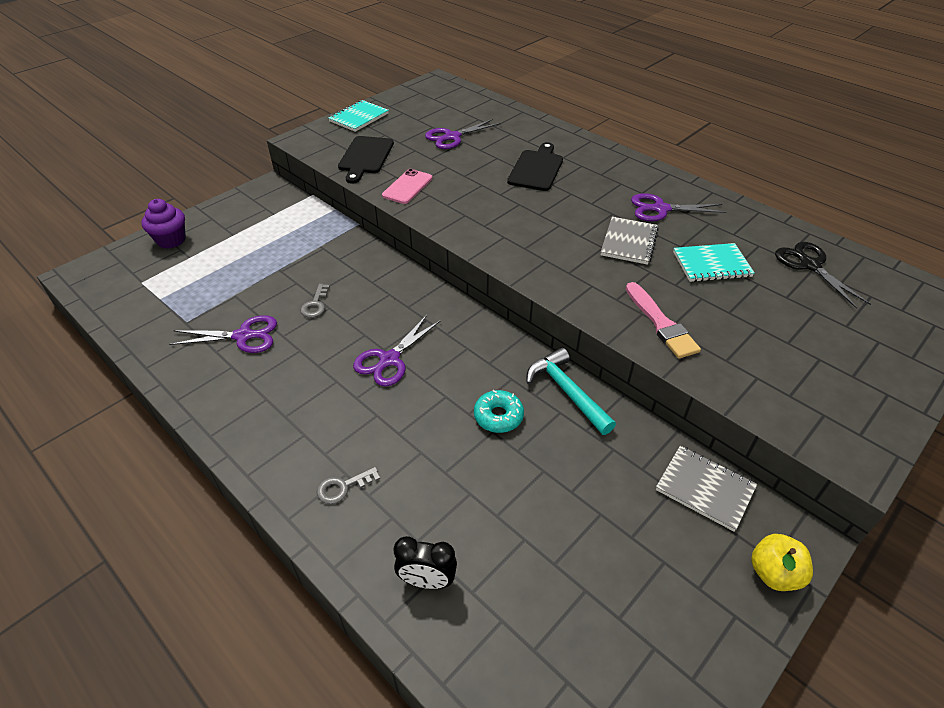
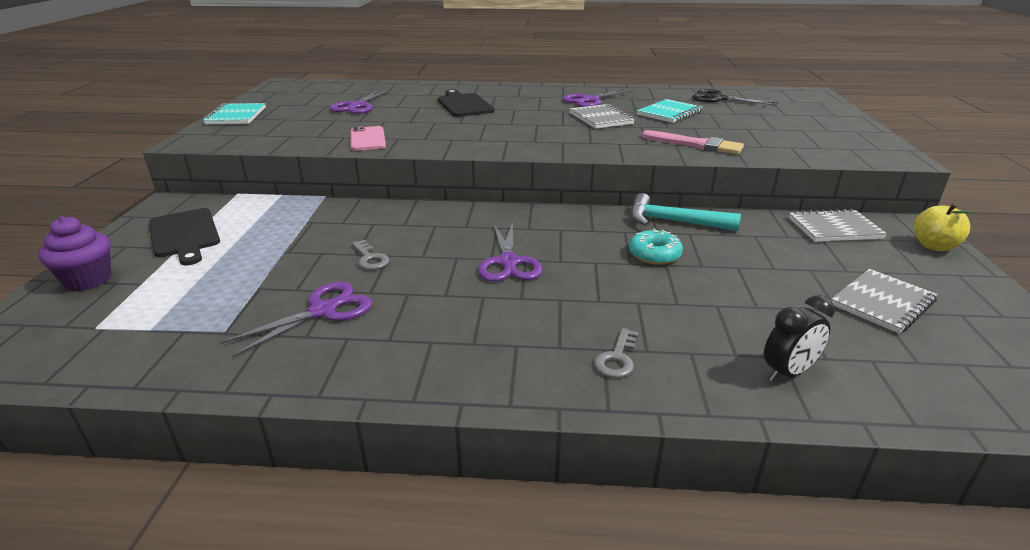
camera: 40 degrees left, 15 degrees down
black cutting board [338,136,394,183] -> black cutting board moved to [149,208,220,265]
none -> grey notebook [831,269,938,334]

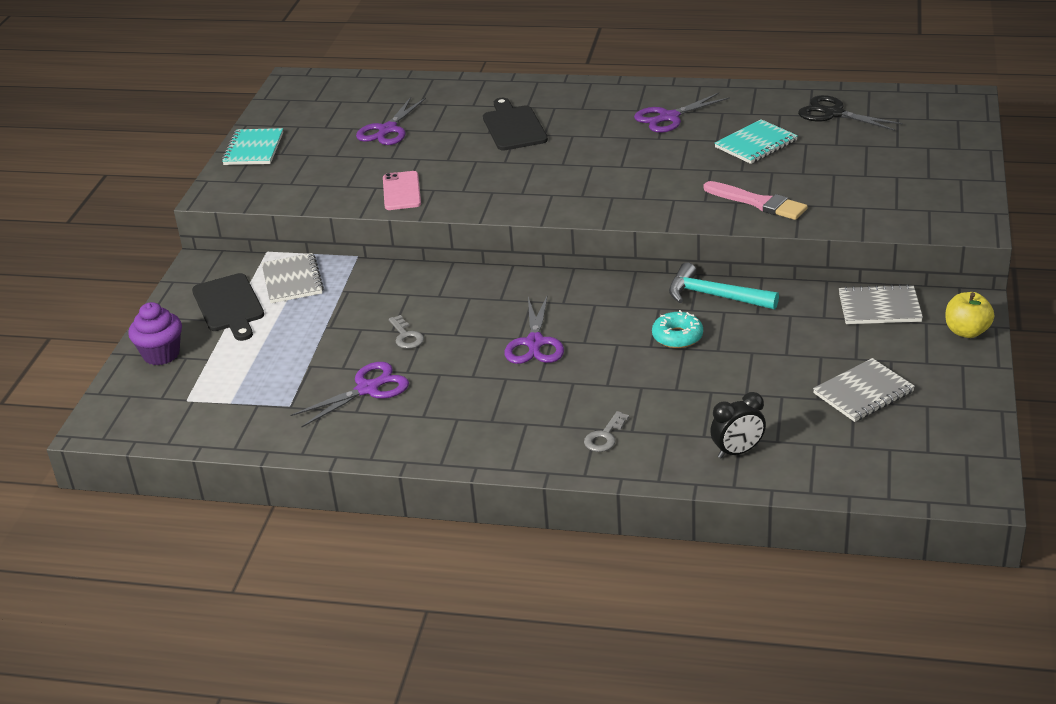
camera: 10 degrees right, 5 degrees up
grey notebook [569,104,635,129] -> grey notebook moved to [262,253,324,303]

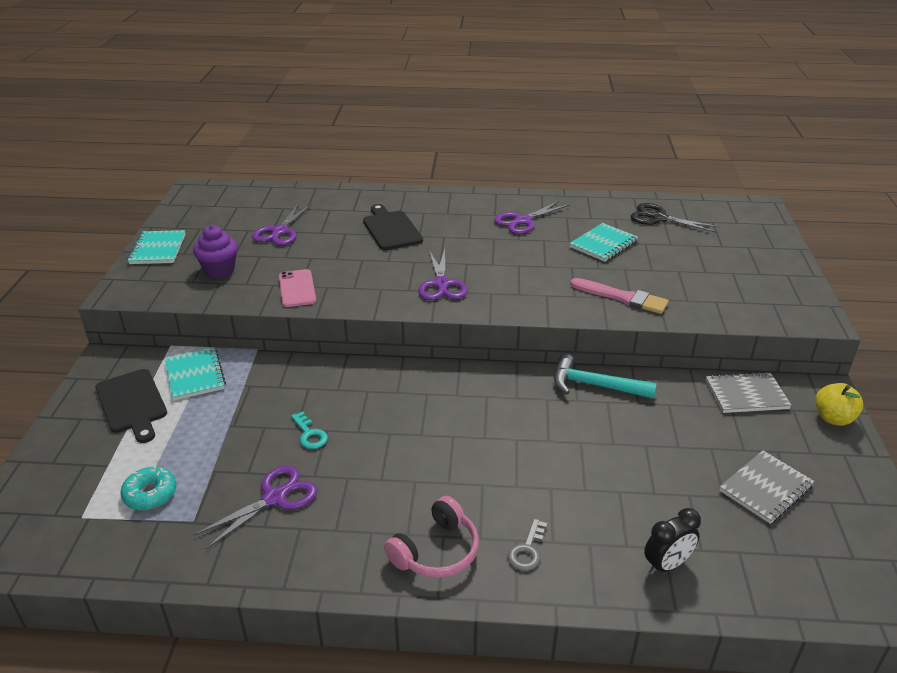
camera: 10 degrees left, 0 degrees up
purple cupcake [128,302,182,365] -> purple cupcake moved to [193,225,238,278]
grey notebook [262,253,324,303] -> turquoise notebook [165,347,226,400]
grey key [389,315,424,349] -> turquoise key [291,412,328,449]
purple scissors [504,294,564,364] -> purple scissors moved to [418,249,468,300]
turquoise donut [652,310,703,348] -> turquoise donut moved to [120,465,176,510]
none -> pink headphones [384,496,479,578]

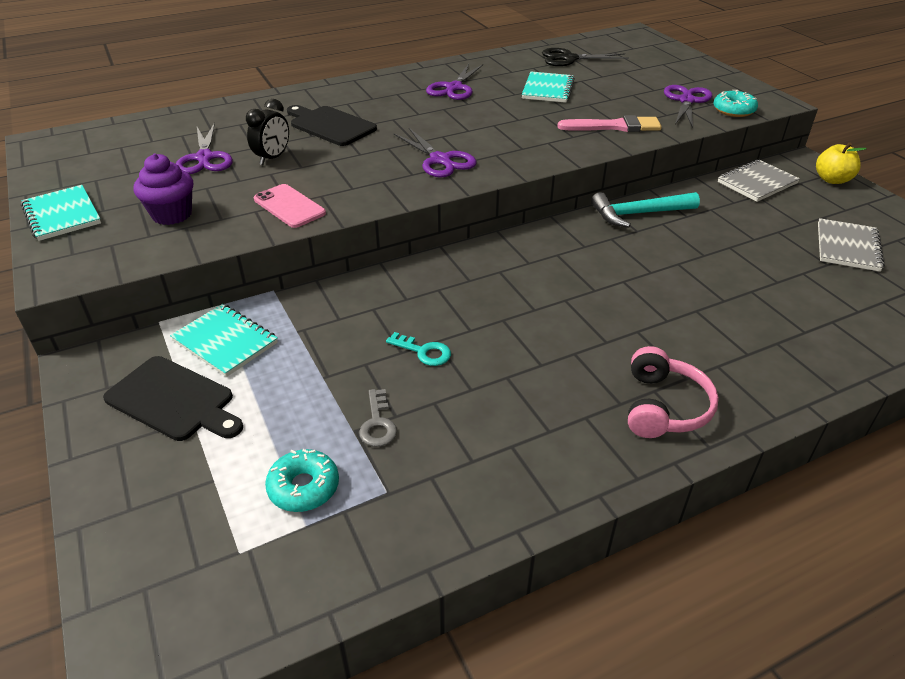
camera: 30 degrees left, 5 degrees up
purple scissors [194,465,318,549] -> purple scissors moved to [664,85,712,128]
grey key [508,519,548,571] -> grey key moved to [359,389,397,447]
black clock [644,508,701,575] -> black clock moved to [246,99,289,165]
none -> turquoise donut [713,90,758,117]

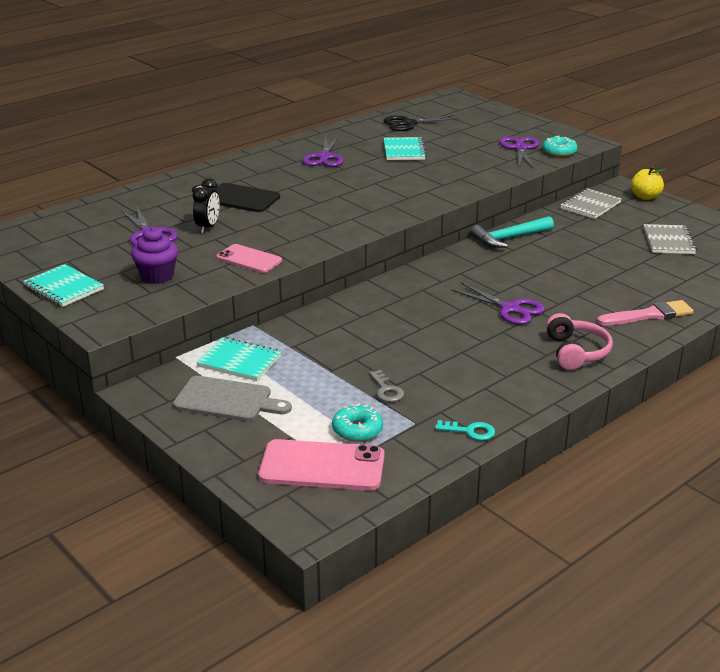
camera: 15 degrees left, 10 degrees down
black cutting board [103,356,243,441] -> grey cutting board [173,376,292,421]
turquoise key [386,332,451,366] -> turquoise key moved to [435,420,495,441]
purple scissors [394,128,477,178] -> purple scissors moved to [451,282,545,325]
pink brush [557,115,662,132] -> pink brush moved to [597,300,694,326]
none -> pink phone [258,439,385,491]

